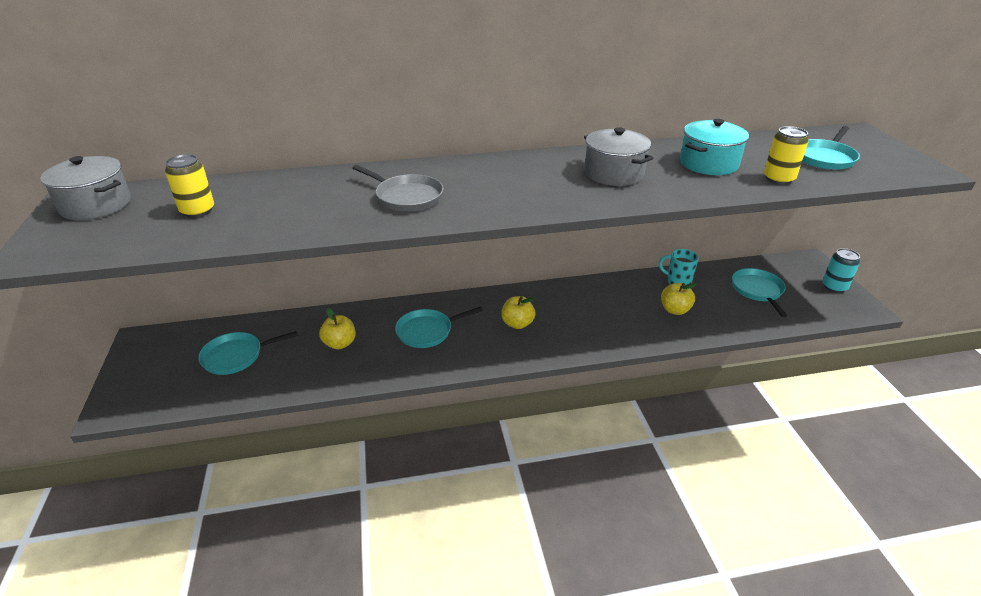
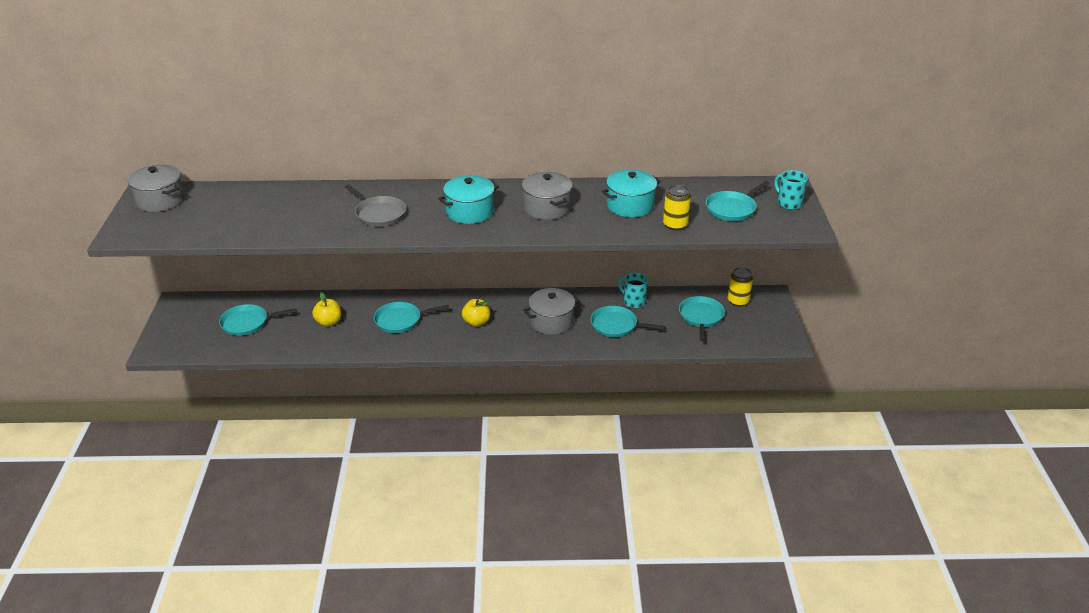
camera: 10 degrees right, 0 degrees up
yellow can [165,154,214,218] -> yellow can moved to [728,267,753,307]
yellow apple [661,283,697,315] -> turquoise pan [590,306,666,337]
turquoise can [822,248,860,293] -> none
none -> turquoise pot [438,175,499,224]
none -> grey pot [523,288,580,335]
none -> turquoise mug [774,170,808,210]

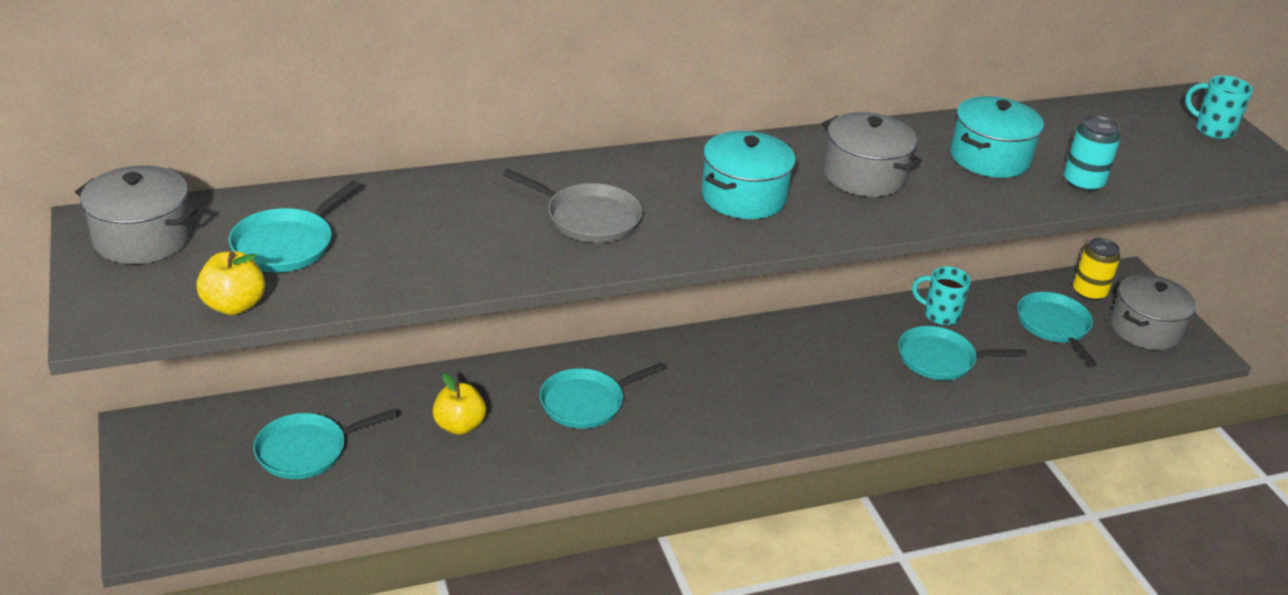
camera: 20 degrees left, 0 degrees up
yellow apple [462,299,490,327] -> yellow apple moved to [196,251,265,315]
grey pot [523,288,580,335] -> grey pot moved to [1110,274,1196,350]
yellow can [663,185,691,230] -> turquoise can [1064,115,1121,192]
turquoise pan [706,181,770,221] -> turquoise pan moved to [229,181,360,272]

